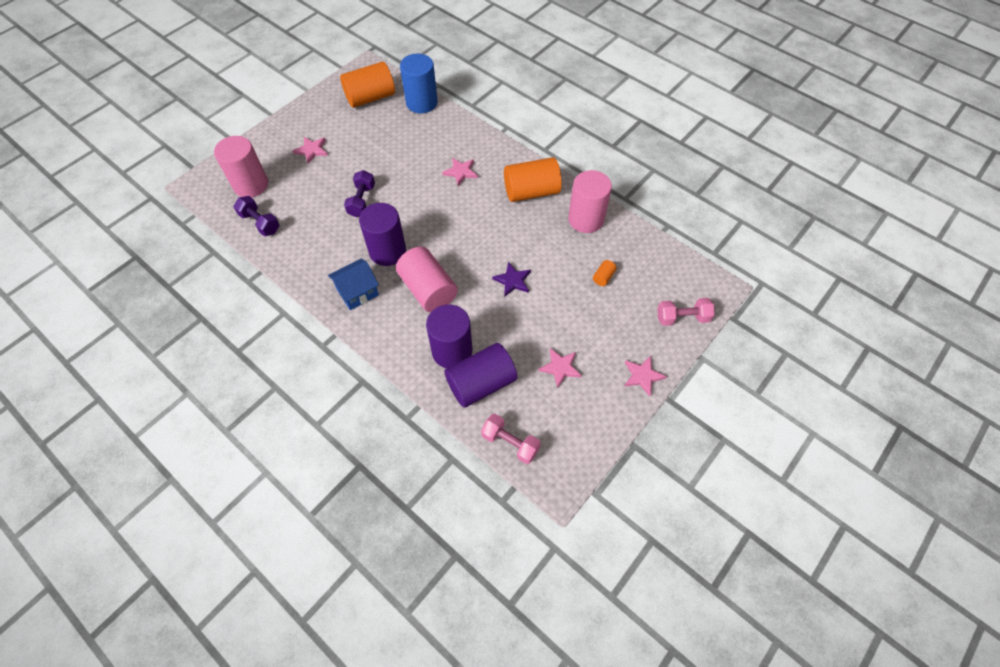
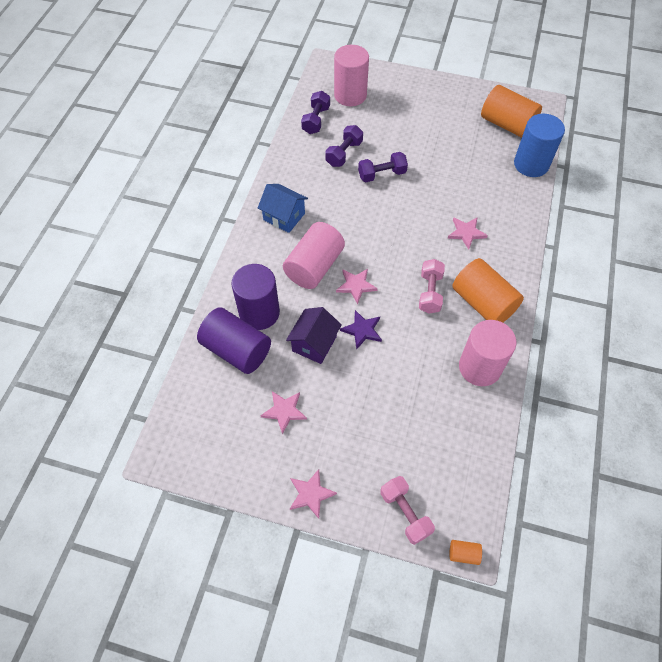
camera: 65 degrees right, 0 degrees up
pink star [293,137,328,164] -> pink star moved to [336,269,378,304]
purple cylinder [359,203,406,266] -> none
pink dumbbell [481,414,541,464] -> pink dumbbell moved to [419,259,445,314]
orange cylinder [593,260,617,286] -> orange cylinder moved to [449,540,482,565]
none -> purple house [286,307,342,364]
none -> purple dumbbell [326,125,363,167]

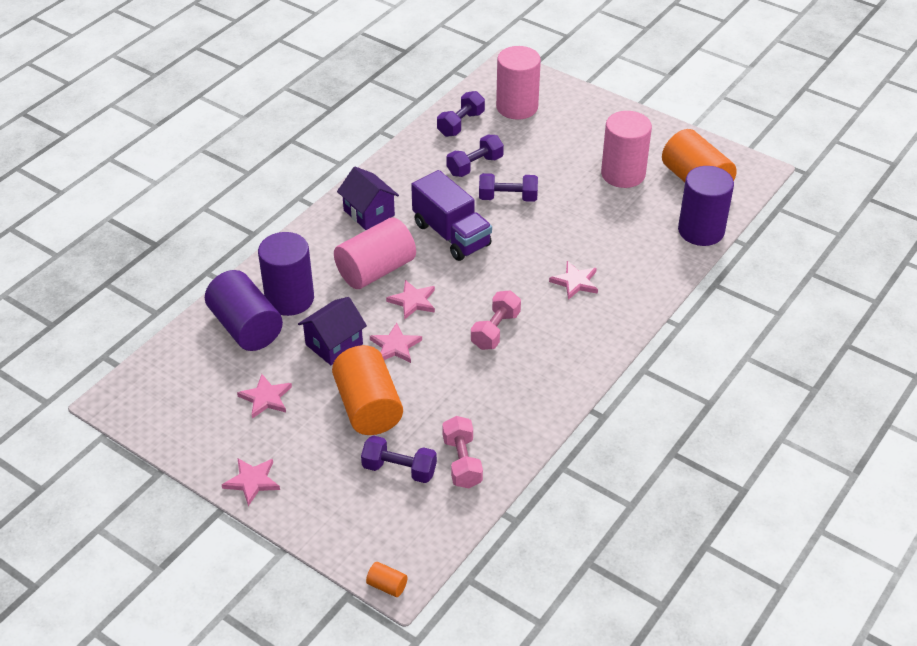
camera: 20 degrees right, 15 degrees down
blue house [258,184,308,233] -> purple house [337,167,399,230]
purple star [340,310,382,350] -> pink star [370,323,422,363]
pink dumbbell [380,476,435,545] -> pink dumbbell moved to [442,416,483,488]
orange cylinder [452,258,524,322] -> orange cylinder moved to [332,345,403,435]
pink cylinder [459,320,516,386] -> pink cylinder moved to [601,111,652,188]
blue cylinder [514,114,565,177] -> purple cylinder [678,166,734,246]
none -> purple dumbbell [361,435,437,483]
none -> purple truck [411,170,492,261]

